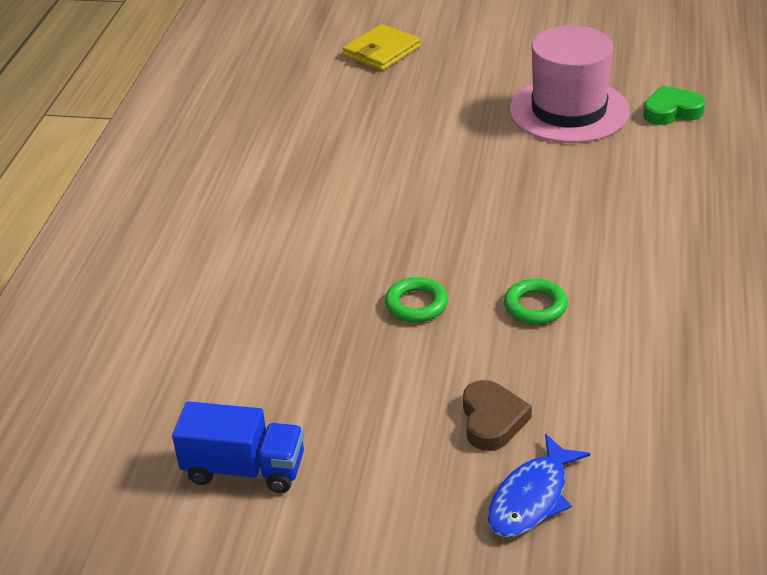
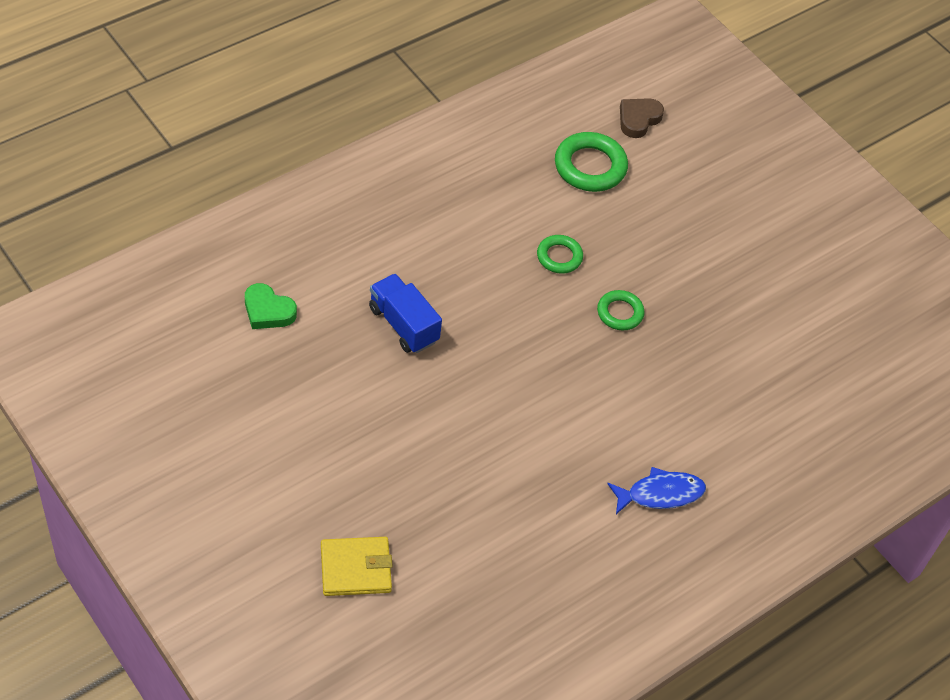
camera: 145 degrees left, 15 degrees up
blue truck [172,401,304,493] -> blue truck moved to [369,274,442,353]
brown heart [463,380,532,451] -> brown heart moved to [620,98,664,138]
blue fish [487,434,590,537] -> blue fish moved to [607,467,706,514]
pink hat [510,25,630,143] -> none
none -> green ring [555,132,628,192]

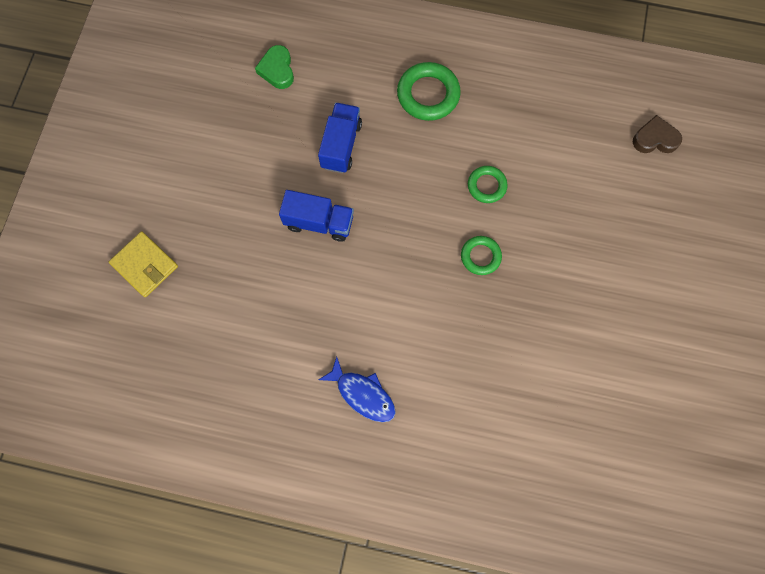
camera: 55 degrees right, 20 degrees up
green ring [555,132,628,192] -> green ring moved to [397,62,461,121]
none -> blue truck [279,190,354,242]

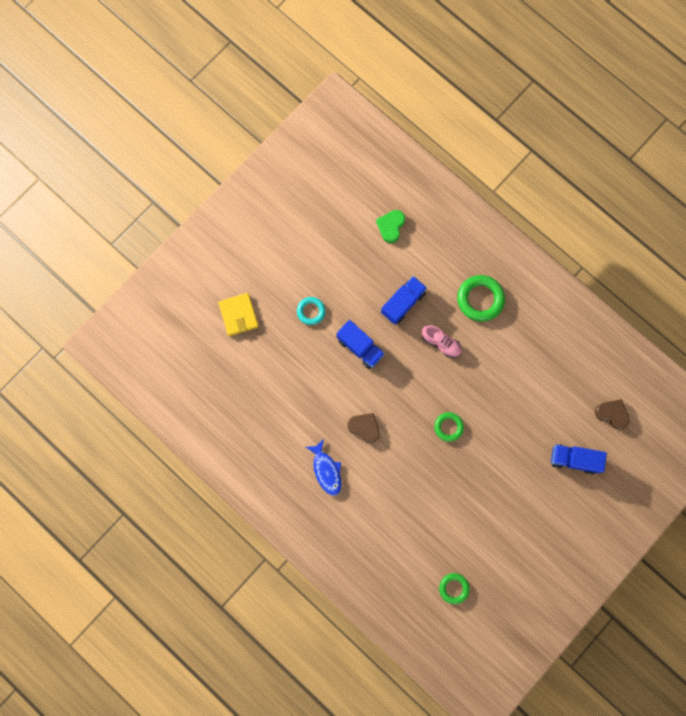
camera: 30 degrees right, 5 degrees up
green ring [468,166,508,203] -> green ring moved to [439,573,470,604]
none -> turquoise ring [297,297,326,325]
none -> brown heart [347,413,380,443]
none -> pink shoe [422,325,462,358]
none -> blue truck [551,444,607,474]

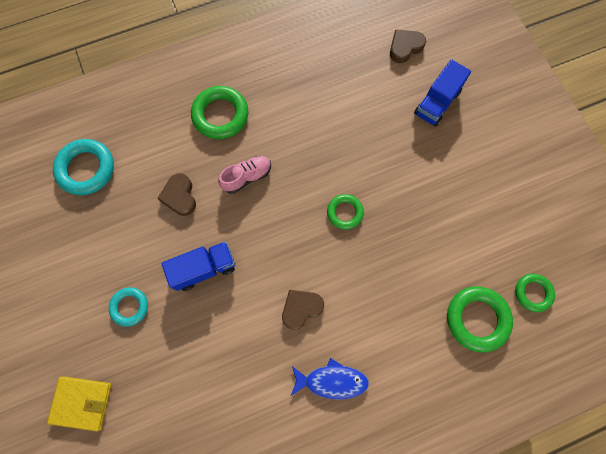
camera: 65 degrees left, 5 degrees down
green heart [376,210,405,243] -> turquoise ring [53,139,114,195]
blue truck [381,276,427,325] -> brown heart [157,173,196,216]
none -> green ring [447,286,513,352]

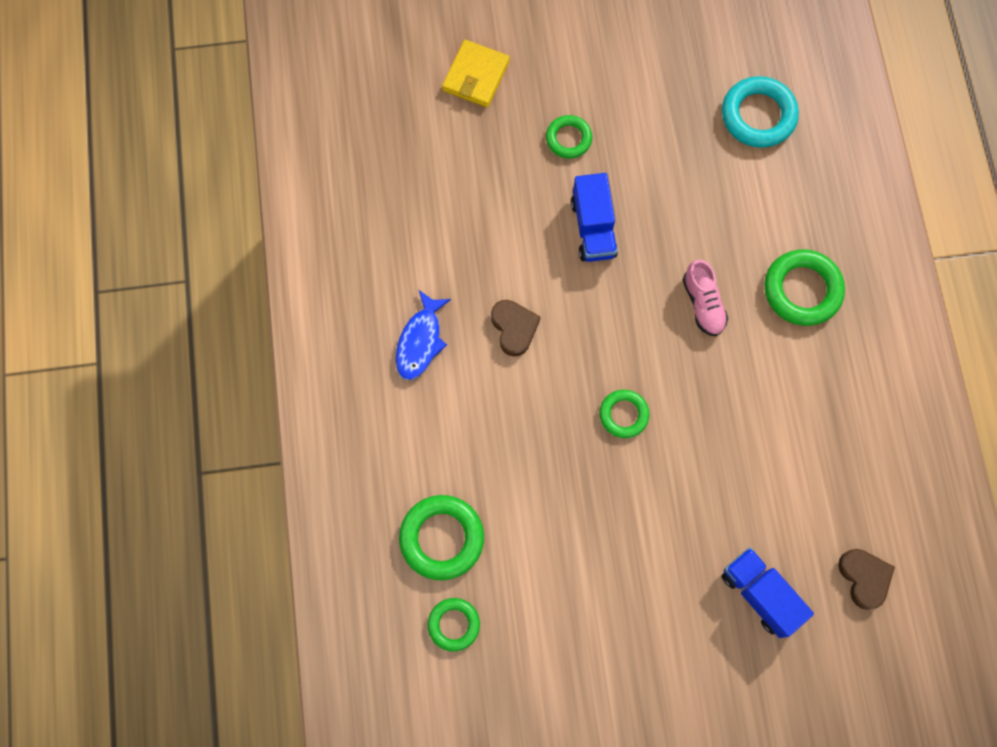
camera: 105 degrees right, 0 degrees up
turquoise ring [109,287,148,327] -> green ring [546,115,592,159]
brown heart [157,173,196,216] -> none

